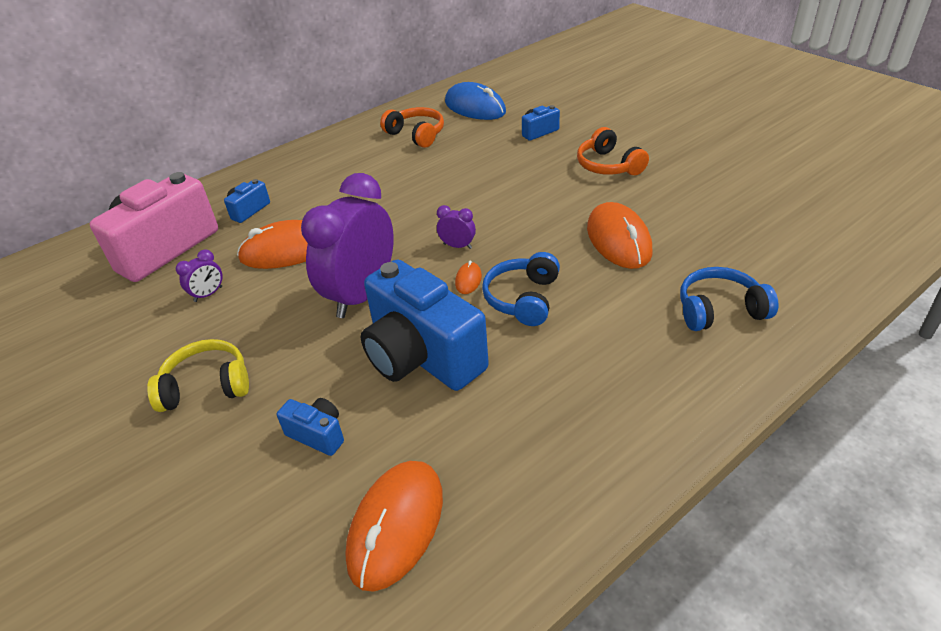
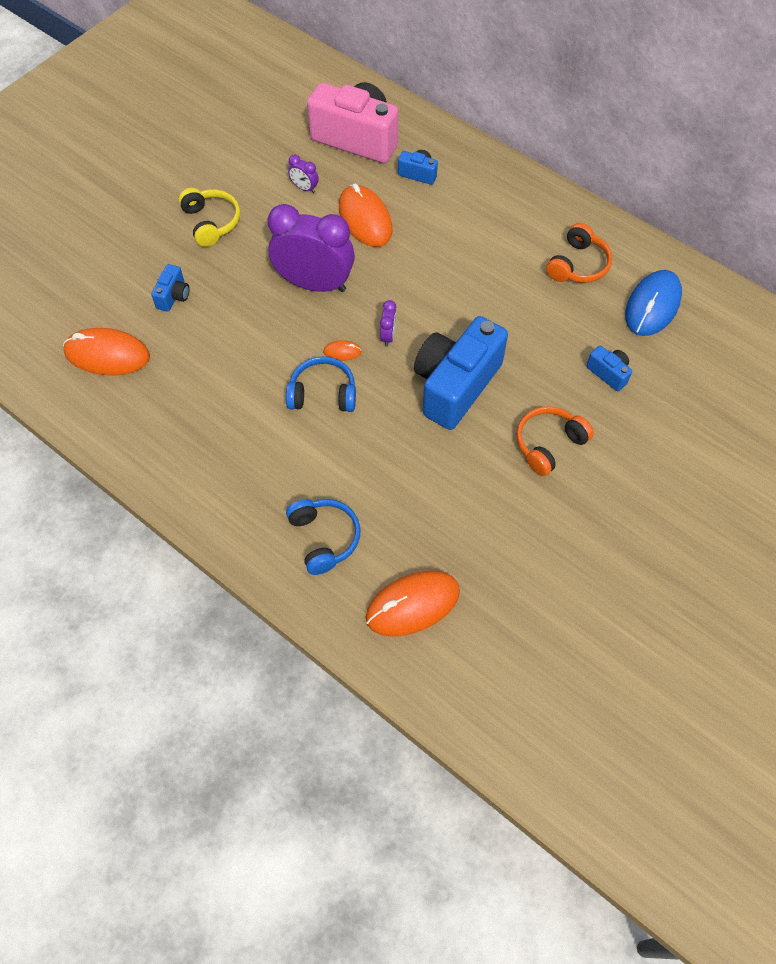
camera: 75 degrees right, 20 degrees up
blue camera [361,259,489,391] -> blue camera moved to [414,316,508,430]
orange mouse [587,202,653,269] -> orange mouse moved to [365,571,460,636]

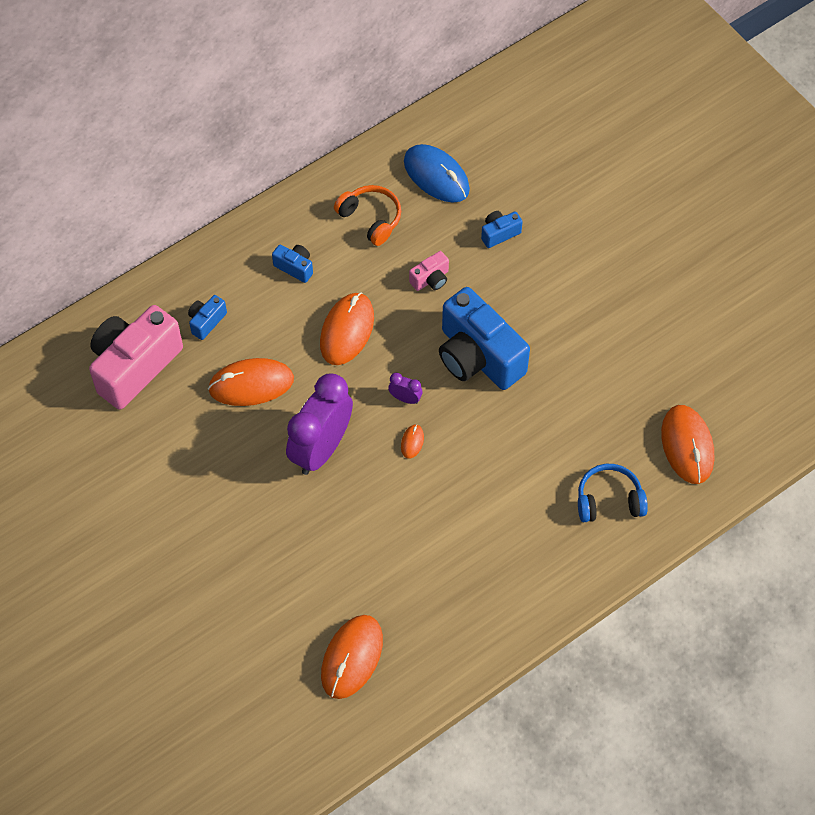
camera: 75 degrees left, 0 degrees up
blue camera [151,264,190,312] -> blue camera moved to [272,245,313,283]
yellow headphones [178,188,240,247] -> none
blue headphones [286,356,356,412] -> none
purple clock [288,155,319,193] -> none
orange headphones [516,406,594,476] -> none
none -> orange mouse [320,292,374,365]
none -> pink camera [409,251,449,291]

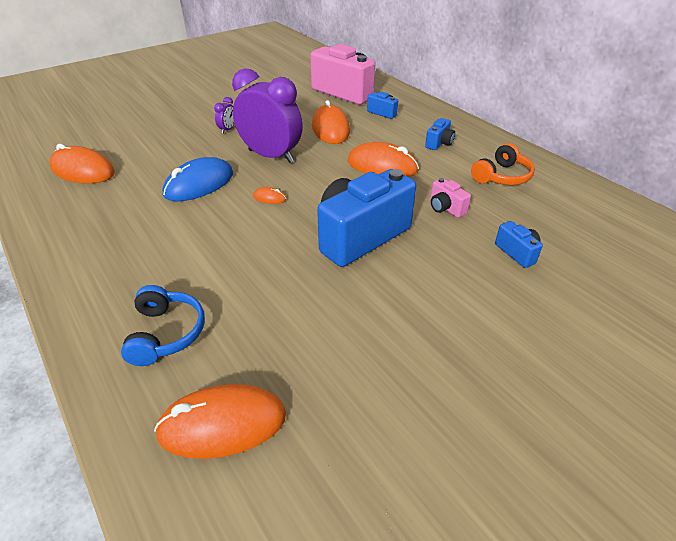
camera: 90 degrees right, 20 degrees down
purple clock [388,373,423,404] -> purple clock moved to [214,97,235,134]
blue mouse [404,144,470,203] -> blue mouse moved to [163,157,233,202]

